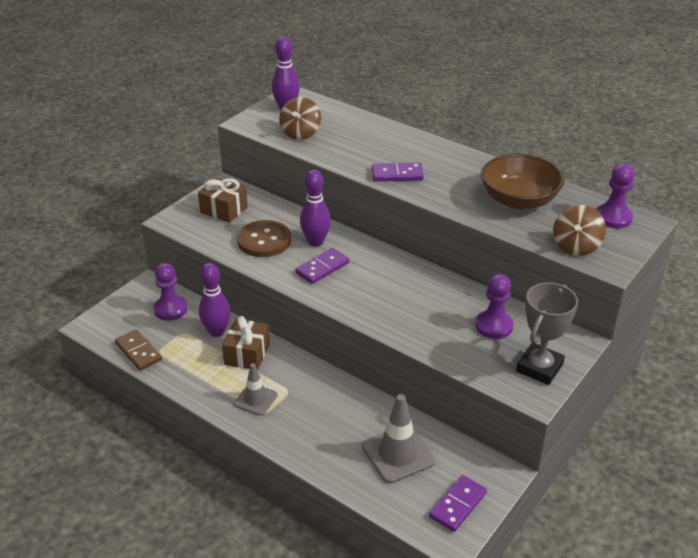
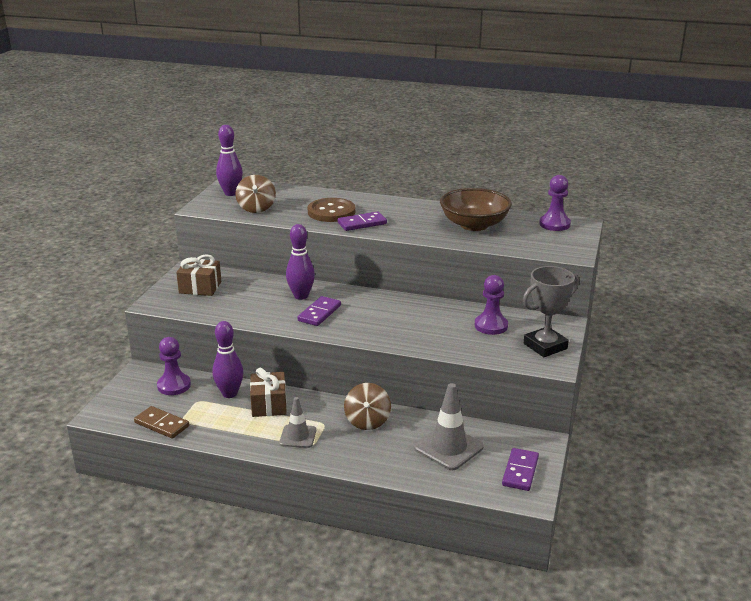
camera: 20 degrees left, 10 degrees down
brown button [237,220,291,257] -> brown button moved to [307,198,355,222]
grey trophy [516,282,578,385] -> grey trophy turned 45 degrees clockwise [523,266,579,357]
brown spinning top [553,205,606,256] -> brown spinning top moved to [344,383,391,430]

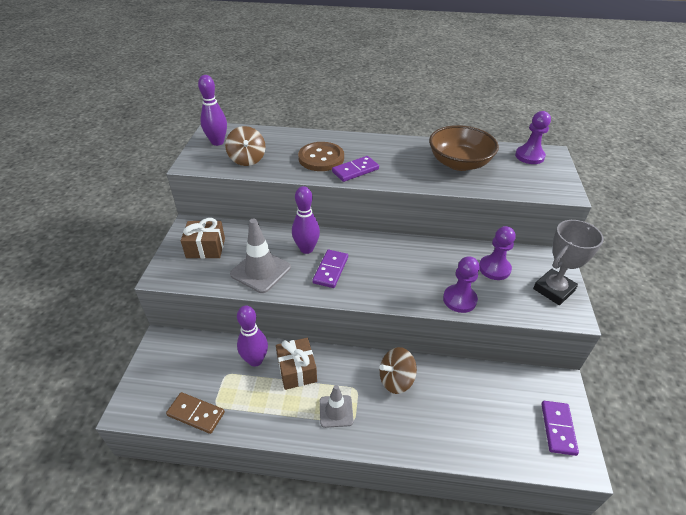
camera: 10 degrees left, 15 degrees up
purple pawn [157,337,191,395] -> purple pawn moved to [443,256,480,313]
brown spinning top [344,383,391,430] -> brown spinning top turned 75 degrees clockwise [379,347,417,394]
grey traffic cone [414,383,484,470] -> grey traffic cone moved to [230,218,291,293]

